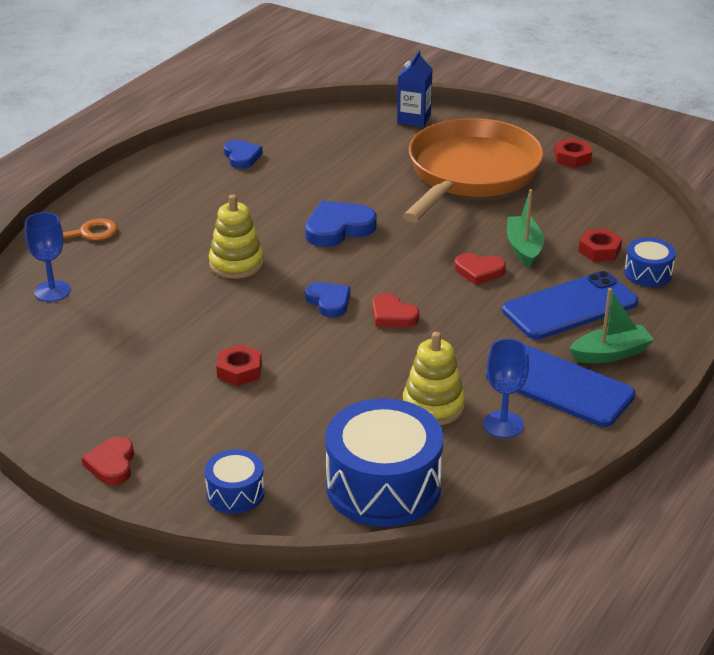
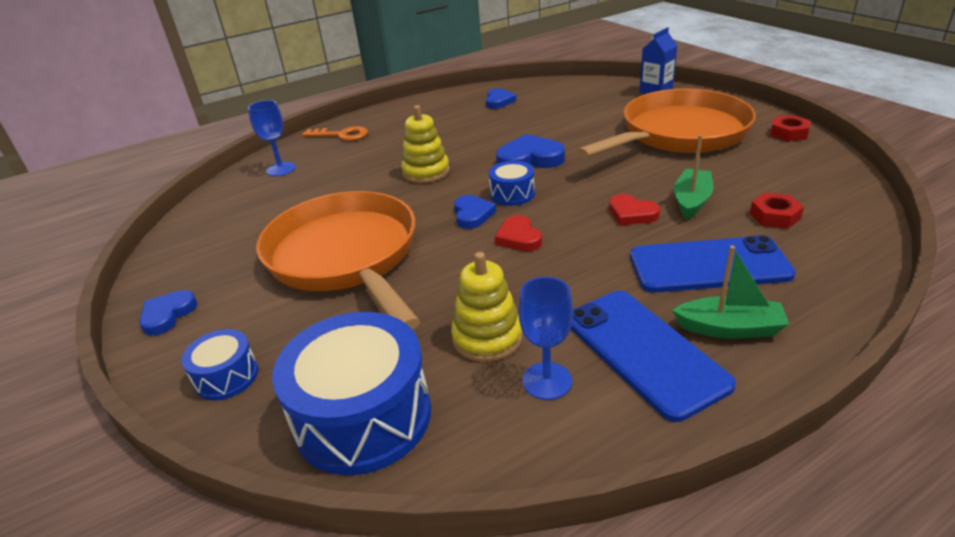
camera: 30 degrees right, 0 degrees up
red heart [81,436,134,485] -> blue heart [139,290,198,336]
red nut [216,344,262,386] -> orange pan [256,191,420,330]
blue drum [624,238,676,287] -> blue drum moved to [489,161,535,206]

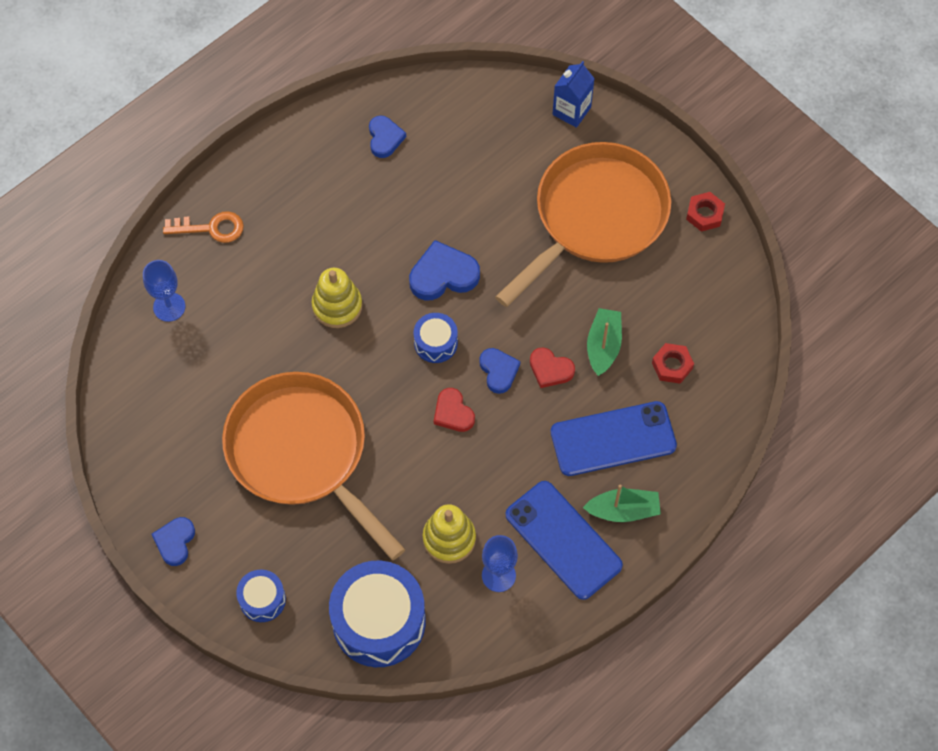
camera: 15 degrees left, 30 degrees up
blue heart [454,195,496,229] -> blue heart moved to [479,348,521,394]

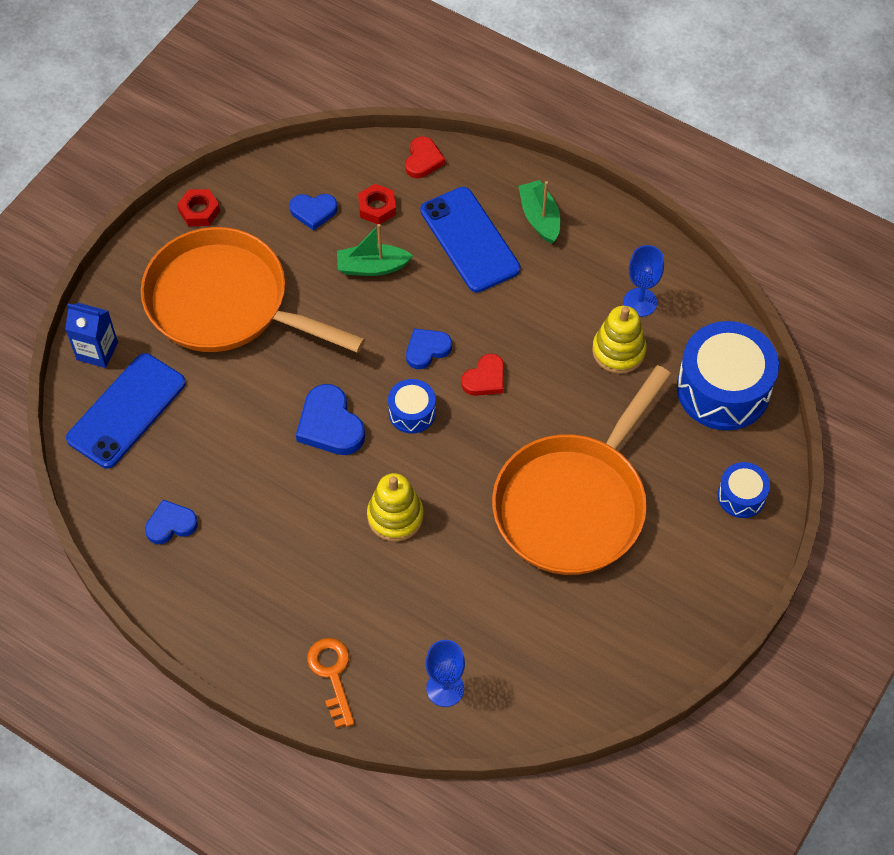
camera: 105 degrees left, 5 degrees down
blue heart [151,517,195,566] -> blue heart moved to [289,194,338,231]
blue phone [505,481,623,600] -> blue phone moved to [66,353,186,469]
red heart [530,347,575,388] -> red heart moved to [405,136,445,178]

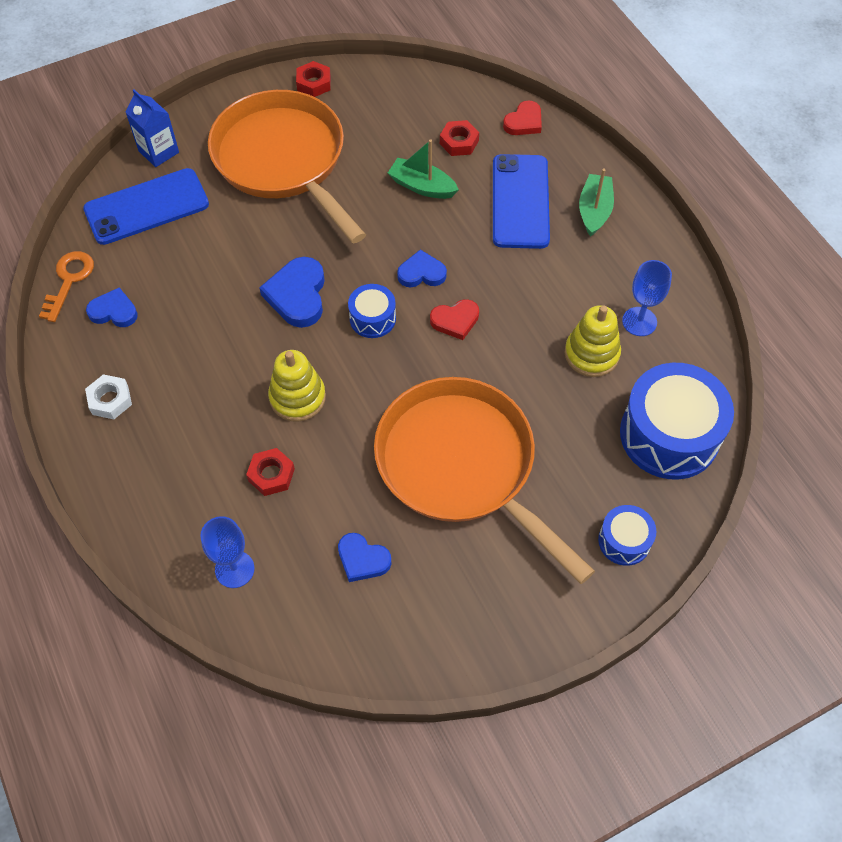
camera: 30 degrees right, 0 degrees up
blue heart [289,194,338,231] -> blue heart moved to [338,533,392,582]
orange key [307,638,355,728] -> orange key moved to [39,251,94,322]
orange pan [492,365,671,575] -> orange pan turned 75 degrees clockwise [374,377,595,584]
none -> white nut [85,374,132,419]
none -> red nut [246,448,295,496]

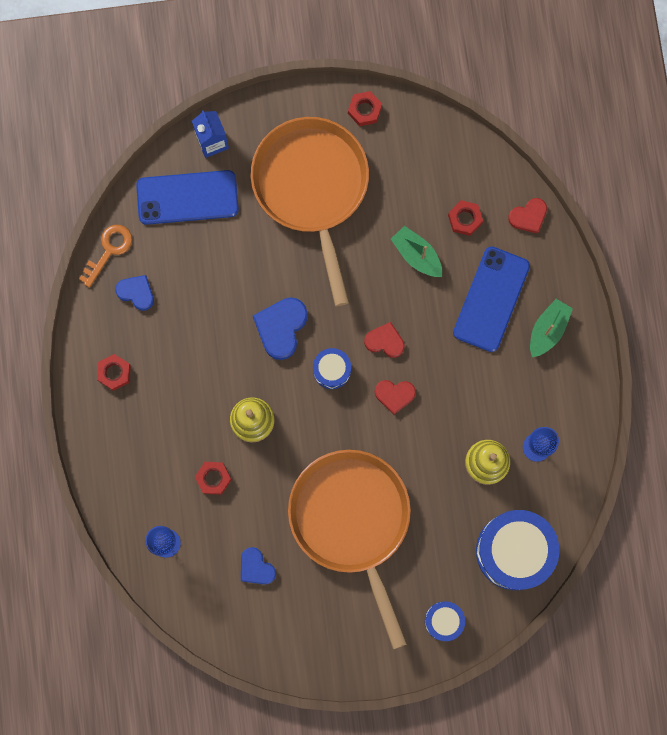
camera: 20 degrees right, 20 degrees up
white nut [85,374,132,419] -> red nut [97,354,131,391]
blue heart [397,250,447,287] -> red heart [364,322,405,358]

